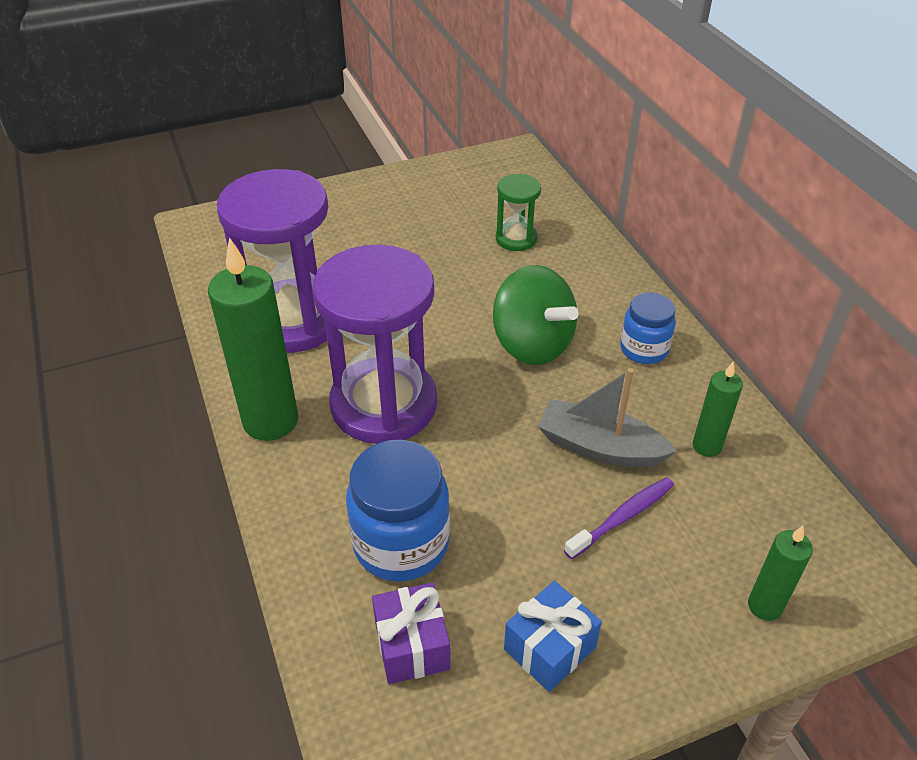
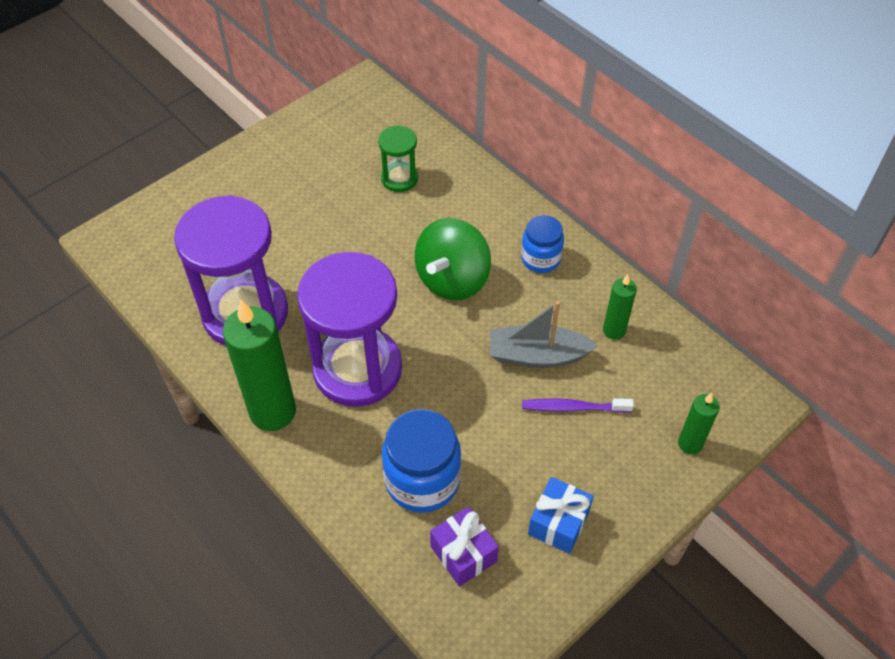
camera: 20 degrees left, 10 degrees up
green spinning top [493,265,578,365] -> green spinning top turned 90 degrees clockwise [415,218,491,300]
purple toothbrush [564,477,674,559] -> purple toothbrush turned 120 degrees counterclockwise [522,398,634,413]

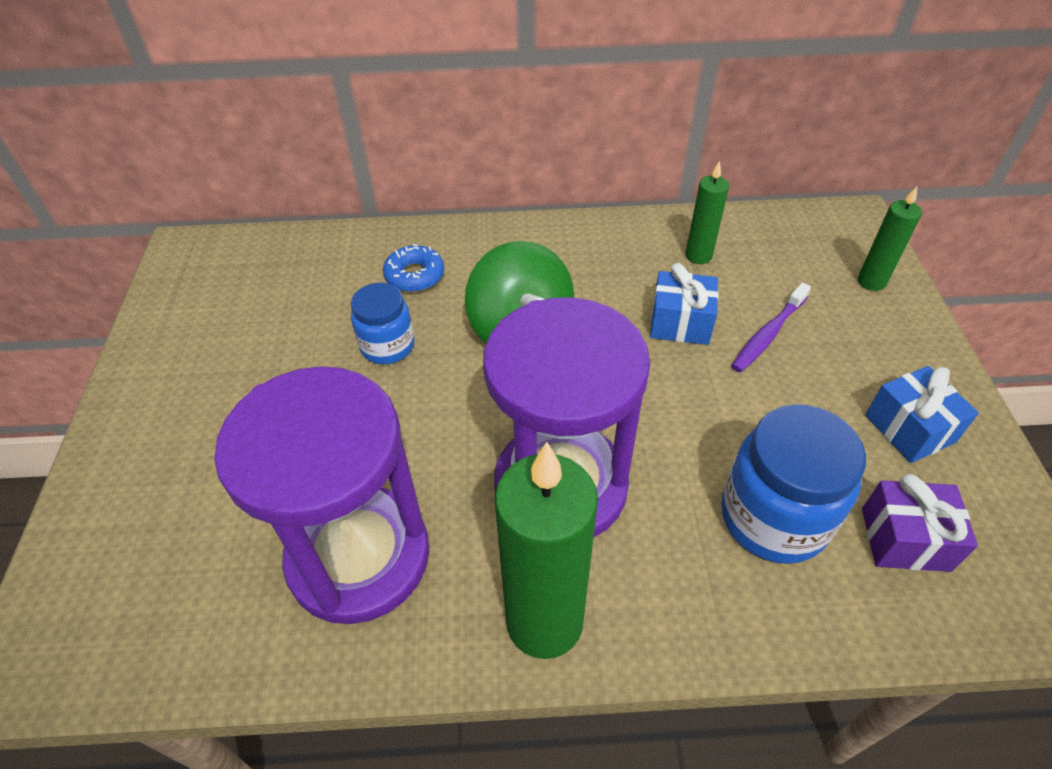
camera: 50 degrees left, 5 degrees down
green hourglass [378,125,418,192] -> none
grey boat [490,301,598,368] -> blue gift [650,263,719,345]
blue jar [521,215,564,273] -> blue jar moved to [351,283,414,364]
none -> blue donut [383,244,444,292]

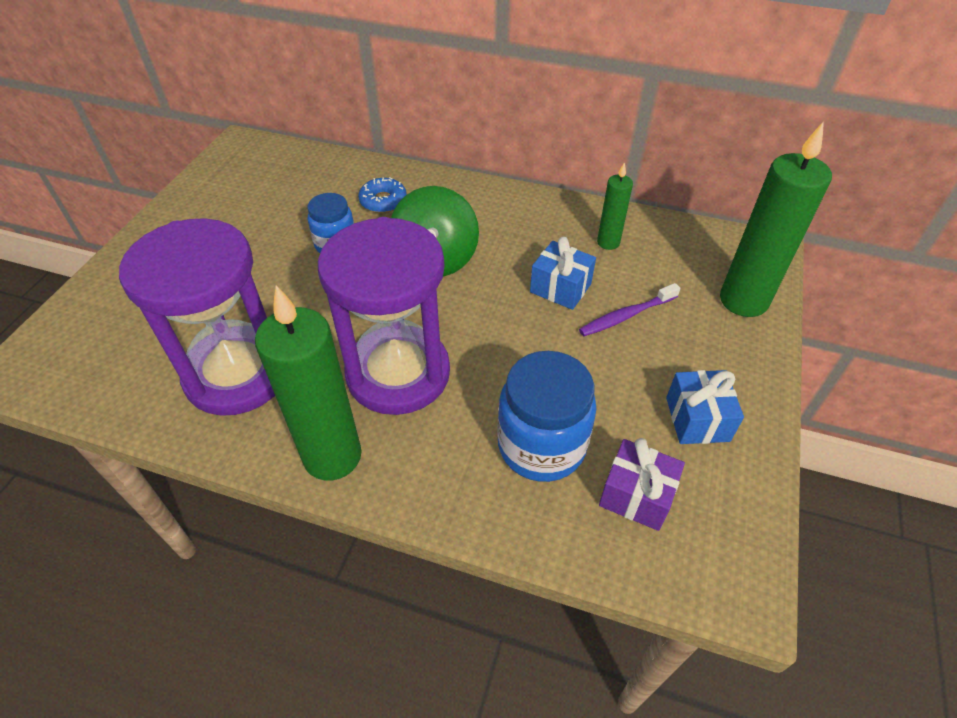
camera: 20 degrees right, 0 degrees up
green candle [858,186,922,291] -> green candle [720,121,832,317], size x1.94

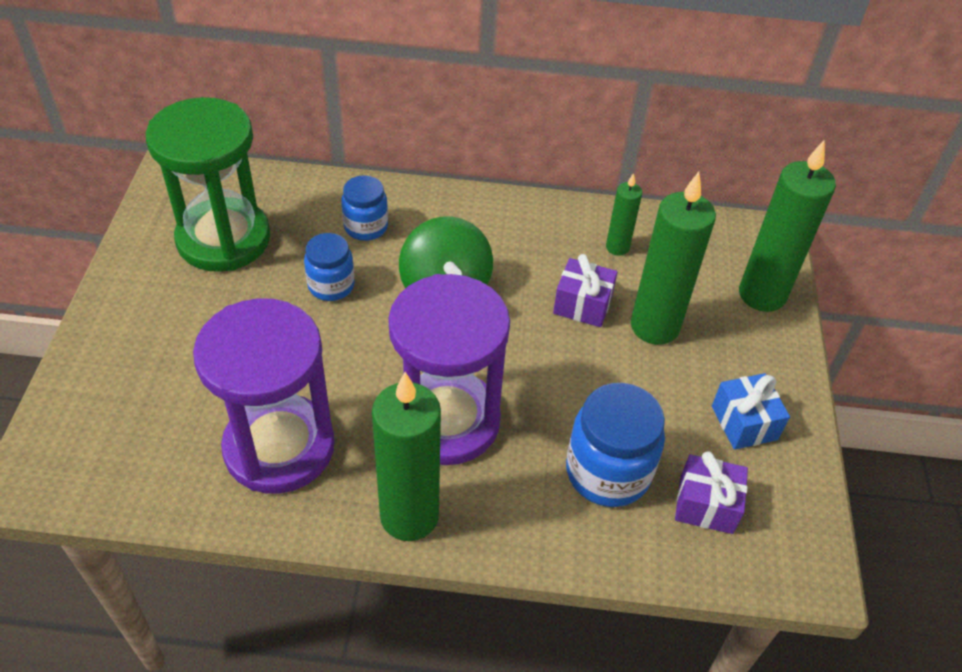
camera: 15 degrees left, 0 degrees up
blue donut [358,177,407,213] -> blue jar [341,175,388,241]
blue gift [530,237,596,310] -> purple gift [553,254,618,327]
purple toothbrush [579,283,680,336] -> green candle [631,172,716,345]
none -> green hourglass [146,97,271,272]

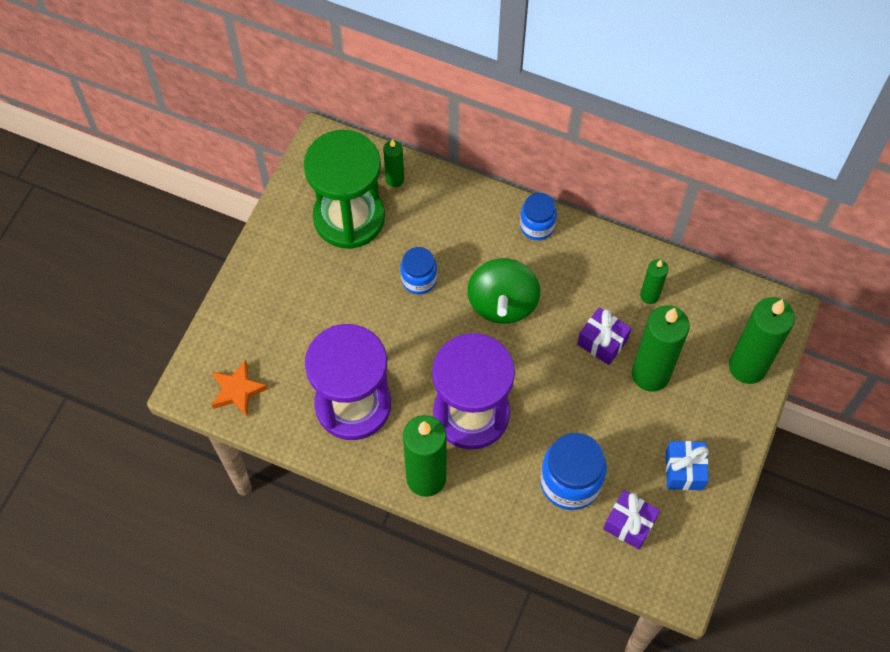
camera: 20 degrees right, 15 degrees up
blue jar [341,175,388,241] -> blue jar moved to [520,193,557,240]
none -> orange star [212,360,268,416]
none -> green candle [383,139,404,187]

